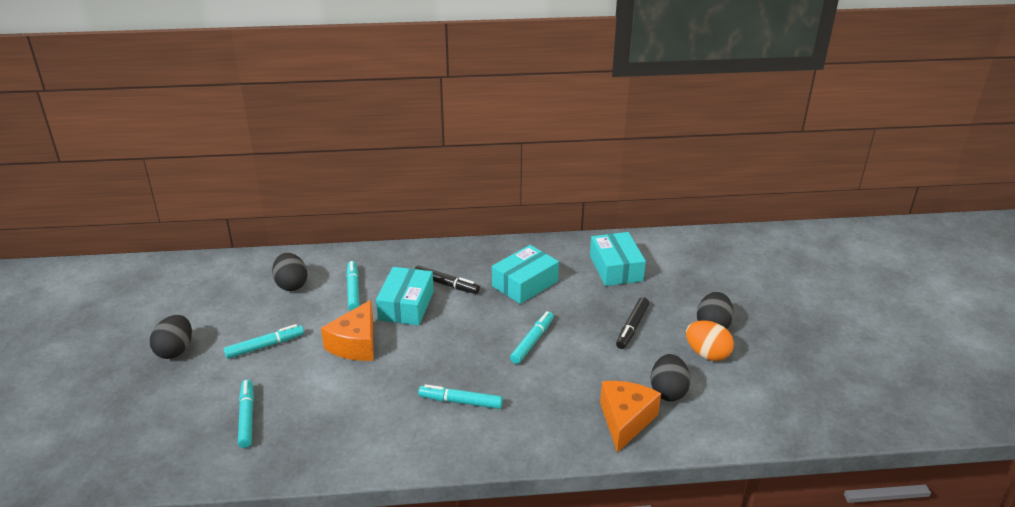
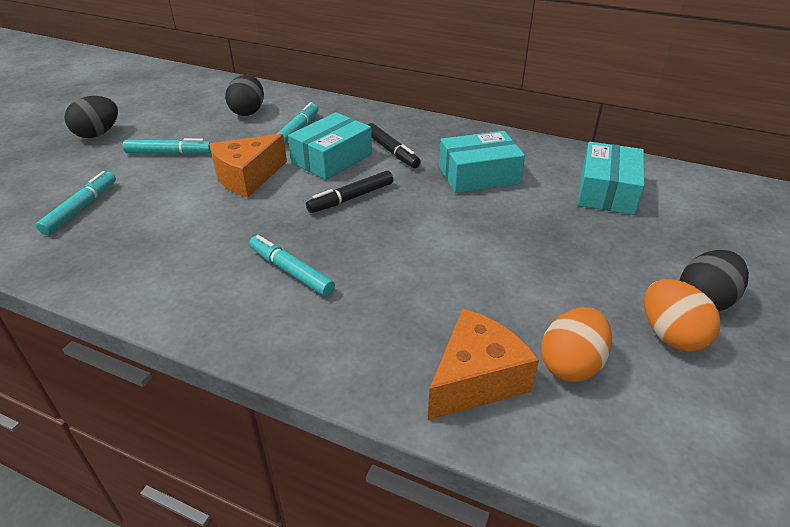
camera: 30 degrees right, 5 degrees up
turquoise marker [510,311,554,364] -> none
black marker [616,297,649,349] -> black marker moved to [306,170,393,213]
black egg [651,354,690,401] -> orange egg [541,307,612,382]

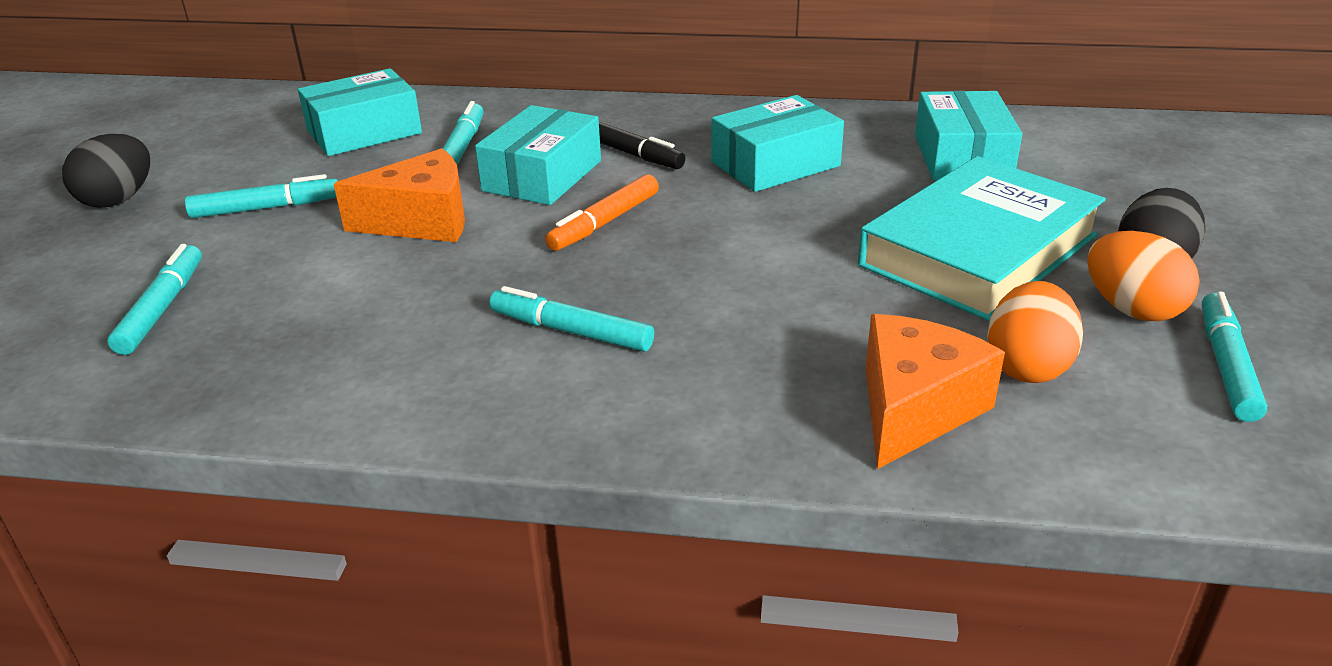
camera: 15 degrees left, 5 degrees down
orange cheese [209,134,287,197] -> orange cheese turned 135 degrees counterclockwise [334,148,465,242]
black egg [225,75,264,116] -> turquoise box [298,68,422,156]
black marker [306,170,393,213] -> orange marker [545,174,659,251]
none -> turquoise book [858,156,1106,321]
none -> turquoise marker [1202,291,1267,422]

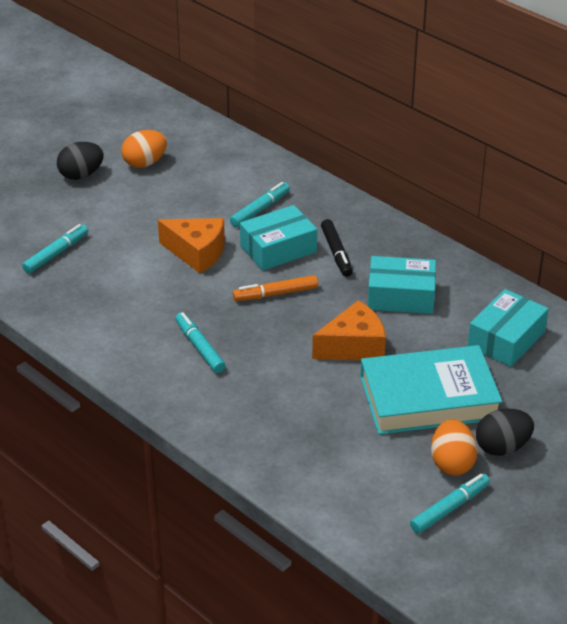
camera: 35 degrees right, 5 degrees up
turquoise marker [185,174,338,218] -> none
turquoise box [298,68,422,156] -> none
orange cheese [866,314,1005,469] -> orange cheese moved to [312,300,386,360]
orange egg [987,281,1083,383] -> orange egg moved to [121,130,167,168]

